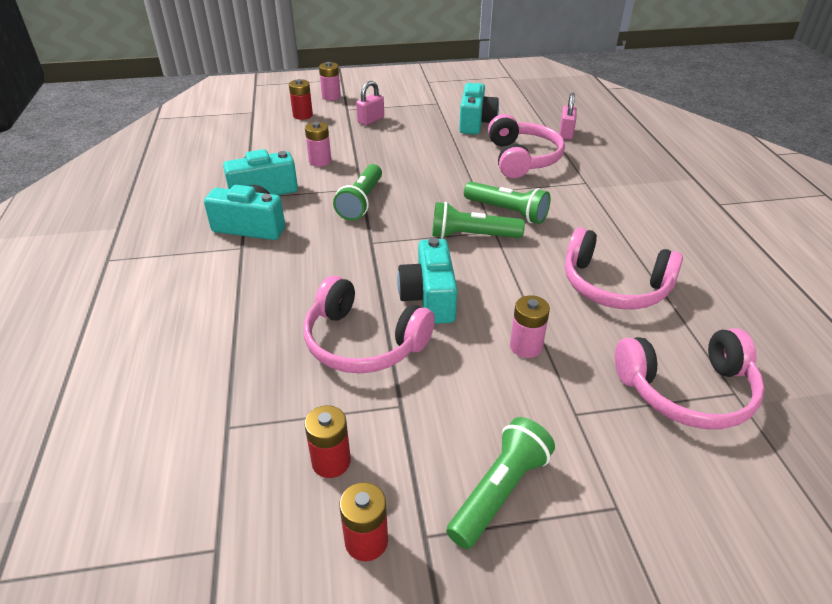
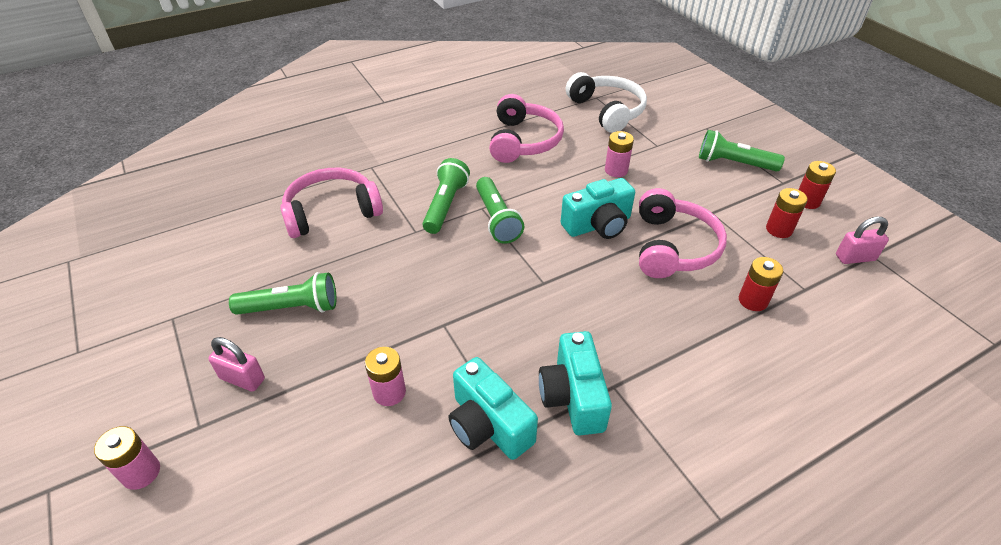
camera: 110 degrees left, 5 degrees up
red battery [289,79,313,120] -> red battery moved to [739,257,784,311]
green flashlight [333,164,382,221] -> green flashlight moved to [229,272,336,315]
turquoise camera [459,83,499,134] -> none
pink padlock [559,93,577,140] -> pink padlock moved to [836,216,889,264]
pink headphones [615,328,765,429] -> white headphones [566,72,647,133]

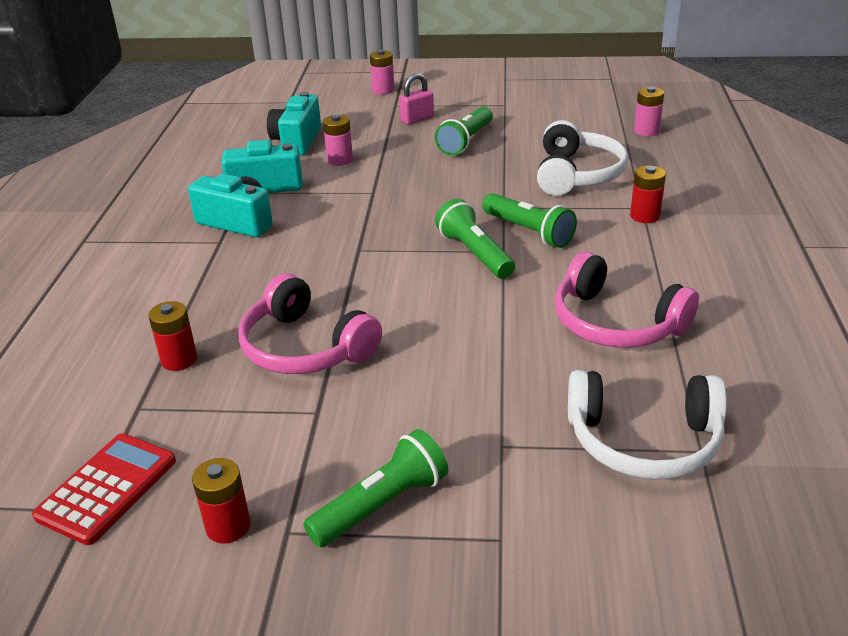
camera: 125 degrees right, 10 degrees down
pink headphones [280,168,383,238] -> white headphones [537,120,628,196]
green flashlight [476,177,524,244] -> green flashlight turned 45 degrees clockwise [435,199,515,279]
turquoise camera [561,178,635,239] -> turquoise camera moved to [267,92,321,156]
pink battery [605,131,634,177] -> pink battery moved to [634,86,664,136]
red battery [766,188,808,238] -> red battery moved to [630,165,666,223]
pink padlock [836,216,889,264] -> red calculator [32,433,176,545]

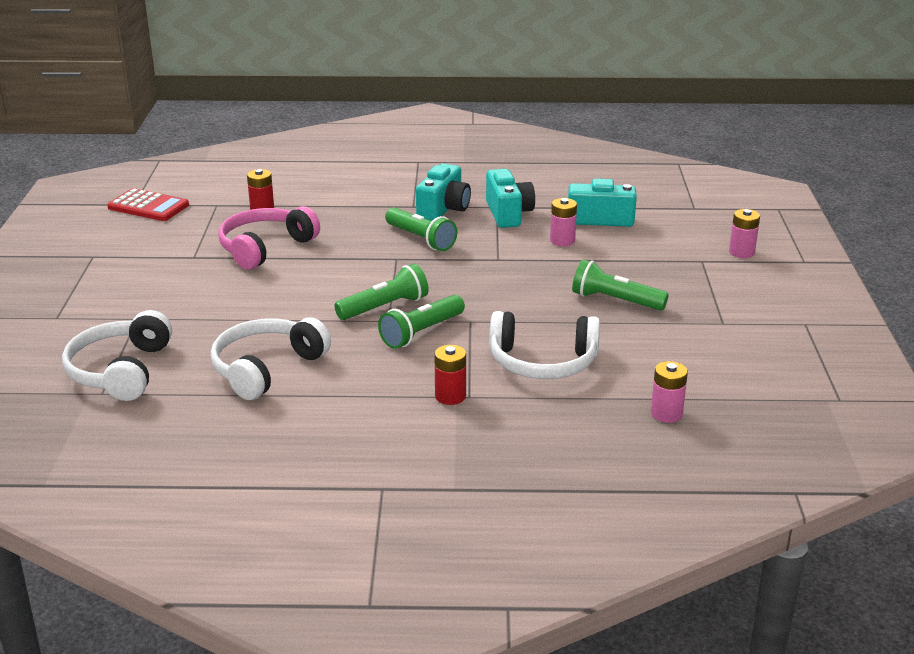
camera: 85 degrees right, 5 degrees down
red battery [192,458,250,544] -> none
green flashlight [304,429,448,547] -> green flashlight moved to [385,207,457,251]
pink padlock [399,73,434,125] -> none
pink headphones [555,251,699,348] -> white headphones [211,317,331,400]

